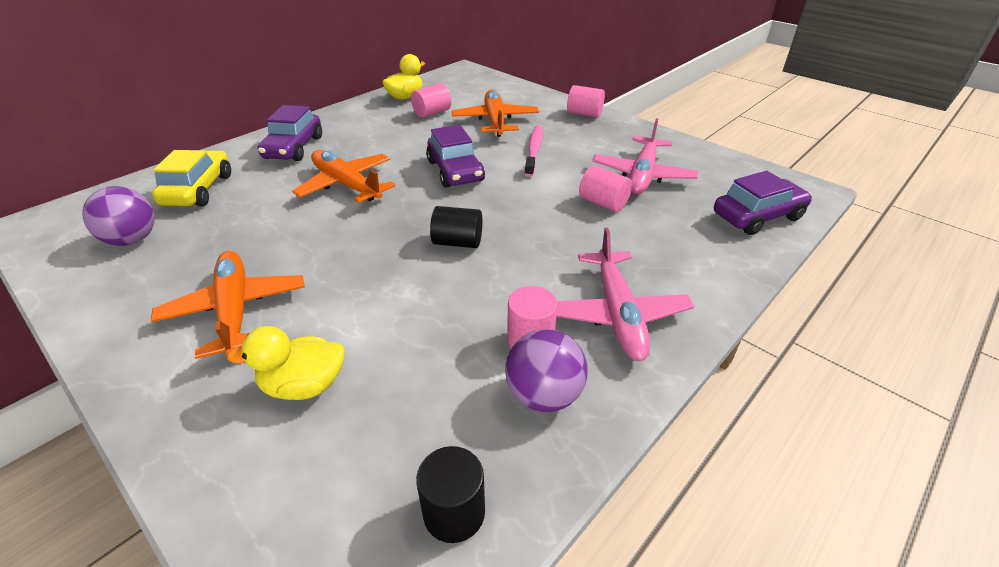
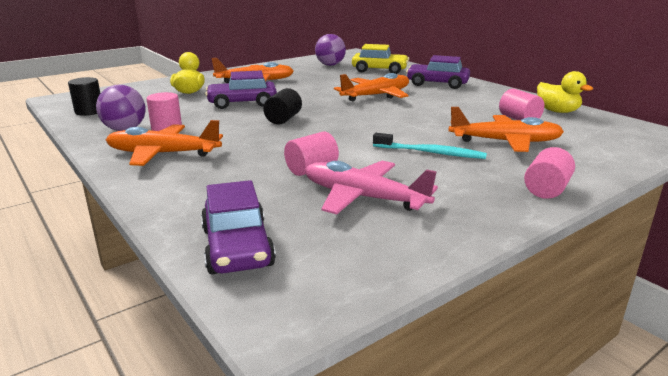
camera: 100 degrees right, 15 degrees down
purple car [426,125,485,188] -> purple car moved to [205,71,277,109]
pink toothbrush [525,125,543,177] -> turquoise toothbrush [373,133,487,159]
pink plane [556,228,694,361] -> orange plane [106,120,223,166]

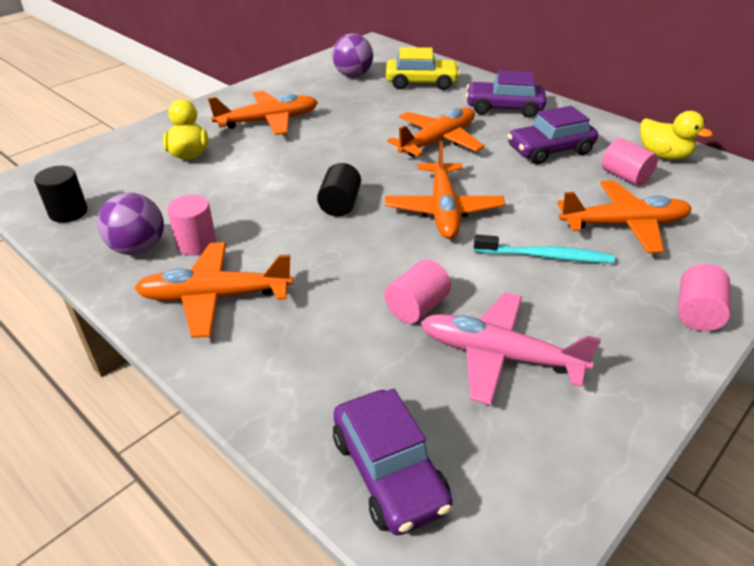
camera: 10 degrees left, 15 degrees up
purple car [205,71,277,109] -> purple car moved to [507,106,598,164]
none -> orange plane [385,141,505,239]

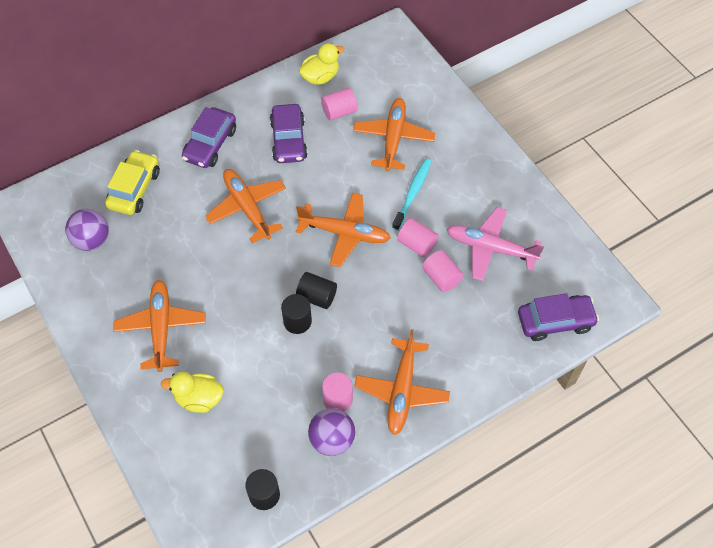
camera: 75 degrees left, 20 degrees up
pink plane [420,292,601,405] -> pink plane turned 75 degrees clockwise [446,207,544,281]
pink cylinder [678,264,731,331] -> pink cylinder moved to [397,218,439,257]
none -> black cylinder [281,294,312,334]

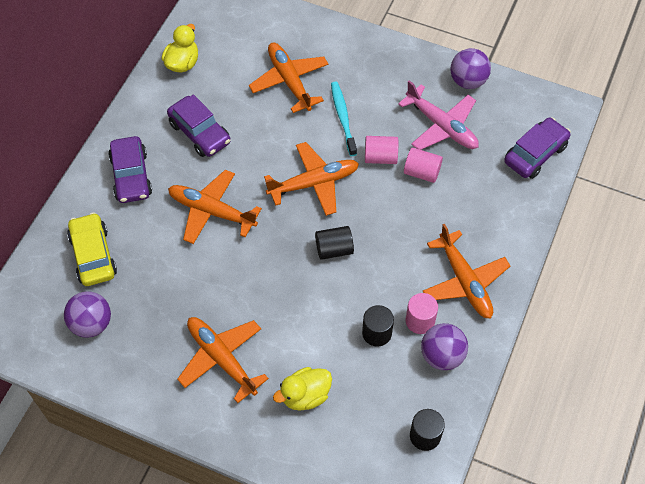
camera: 35 degrees left, 0 degrees up
black cylinder [281,294,312,334] -> black cylinder moved to [362,305,394,347]
pink cylinder [321,87,358,121] -> none
pink plane [446,207,544,281] -> pink plane turned 120 degrees counterclockwise [398,80,479,150]
none -> purple ball [450,48,491,89]

